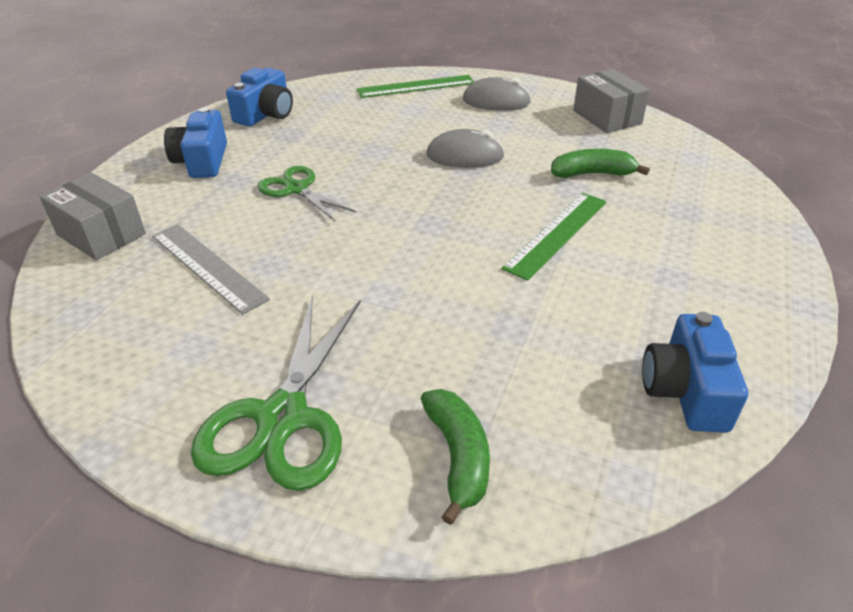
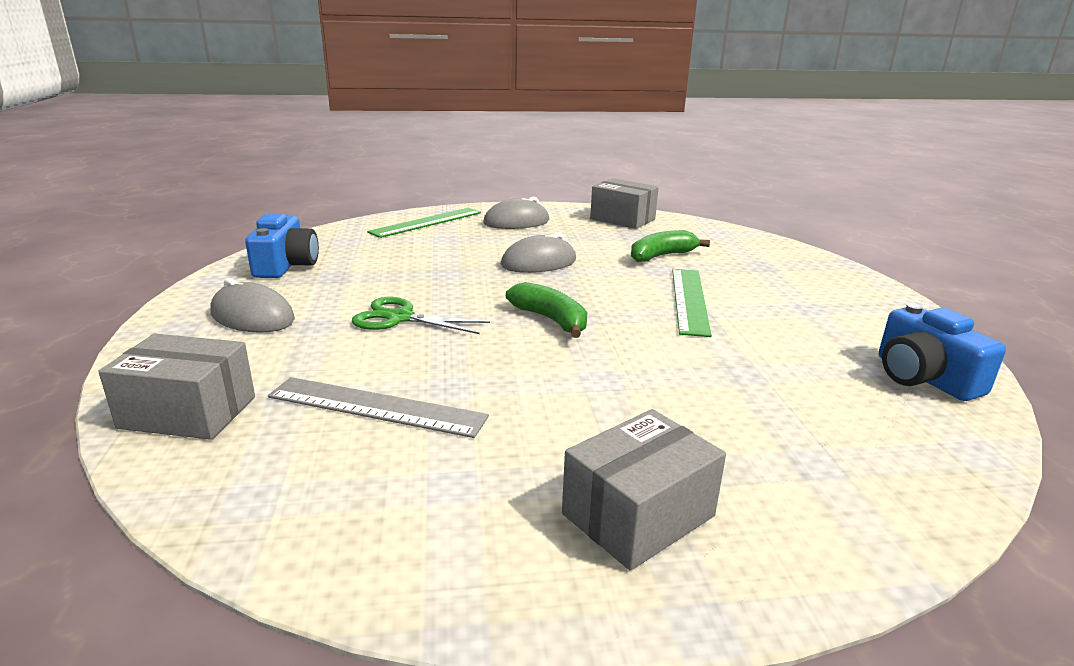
camera: 30 degrees left, 15 degrees down
blue camera [164,107,227,178] -> grey mouse [210,278,295,333]
green scissors [191,296,361,491] -> grey box [562,409,726,571]
green banana [421,389,490,525] -> green banana moved to [506,282,587,338]

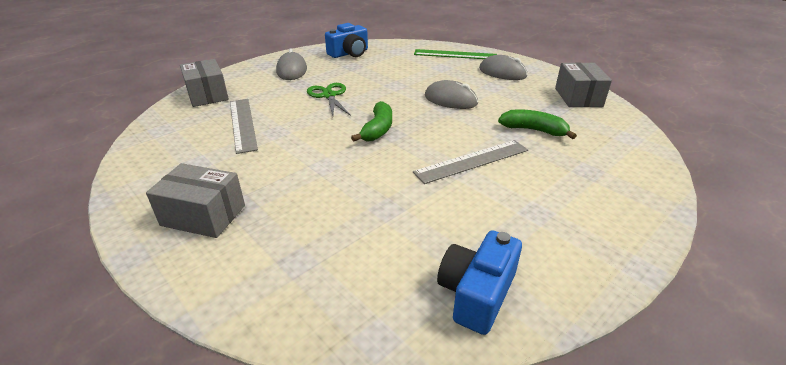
camera: 55 degrees right, 10 degrees up
green ruler [672,269,712,337] -> grey ruler [413,140,528,184]

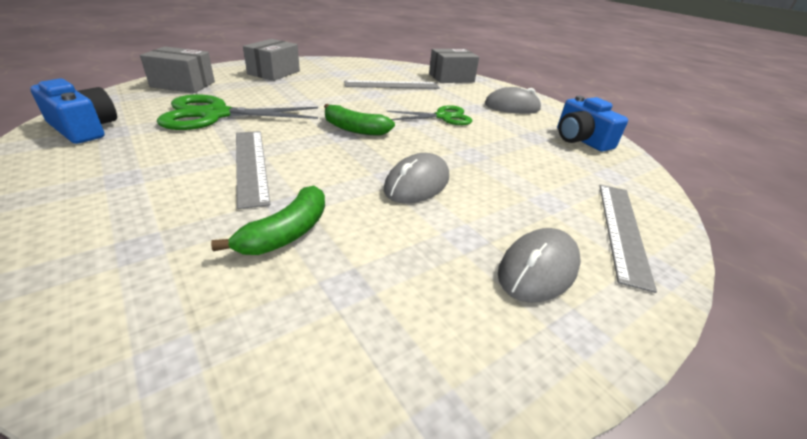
camera: 95 degrees right, 0 degrees up
green ruler [414,49,497,59] -> grey ruler [600,185,657,293]
grey box [555,62,612,107] -> grey box moved to [140,46,215,93]
none -> green scissors [157,94,318,130]

